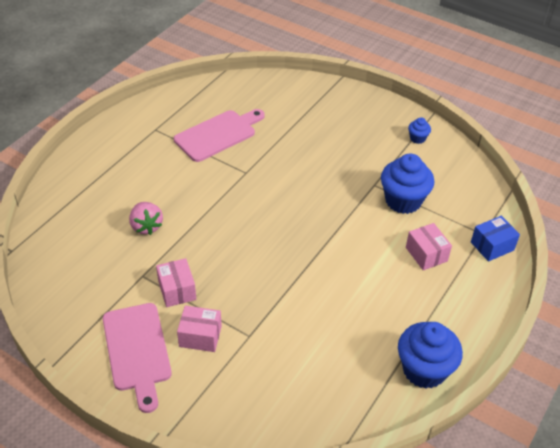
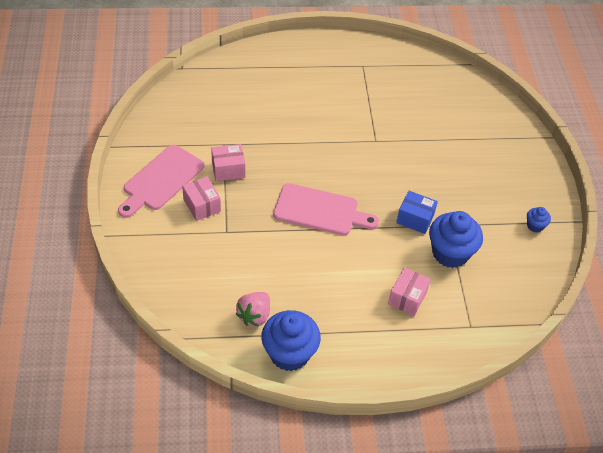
camera: 50 degrees right, 5 degrees up
pink strawberry [129,202,163,235] -> pink strawberry moved to [236,292,270,327]
pink box [156,258,196,307] -> pink box turned 45 degrees clockwise [211,144,245,181]
pink cutting board [174,109,265,162] -> pink cutting board moved to [273,183,379,235]
blue box [471,216,520,262] -> blue box moved to [396,191,438,234]

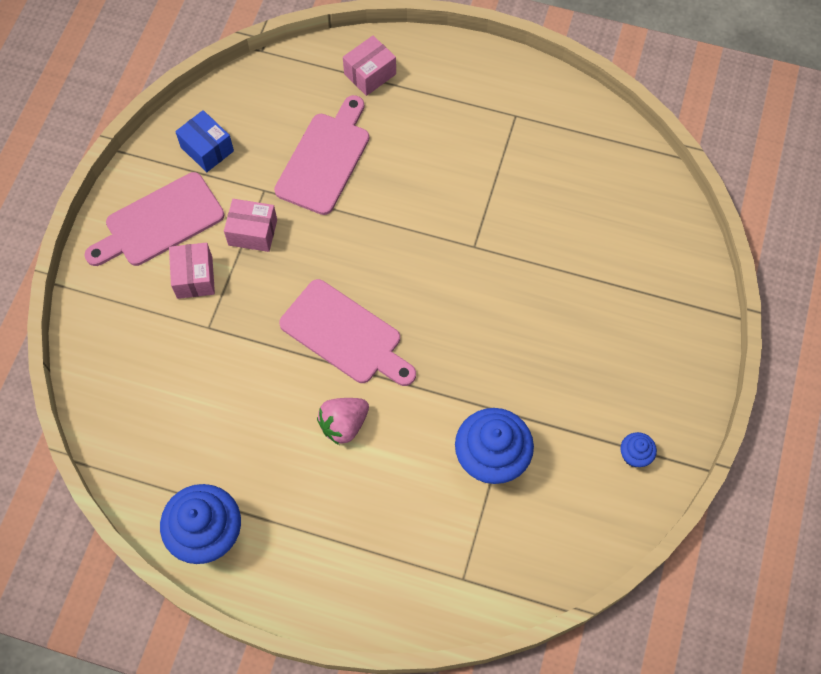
camera: 25 degrees right, 15 degrees up
pink strawberry [236,292,270,327] -> pink strawberry moved to [317,398,369,445]
pink box [388,267,431,316] -> pink box moved to [343,36,396,96]
blue box [396,191,438,234] -> blue box moved to [175,110,234,172]
none -> pink cutting board [274,95,369,215]

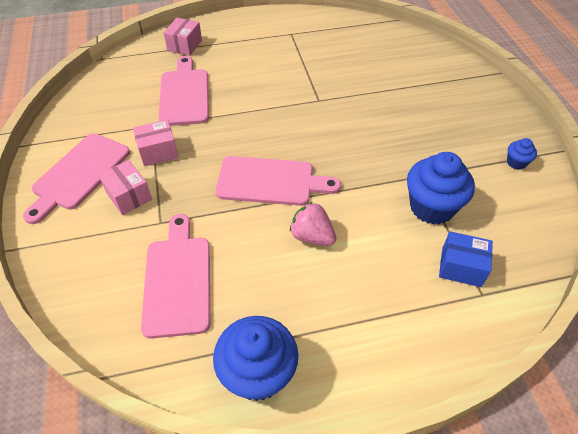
camera: 30 degrees left, 15 degrees down
blue box [175,110,234,172] -> blue box moved to [439,231,493,287]
pink strawberry [317,398,369,445] -> pink strawberry turned 105 degrees clockwise [290,202,336,246]
none -> pink cutting board [141,214,210,339]

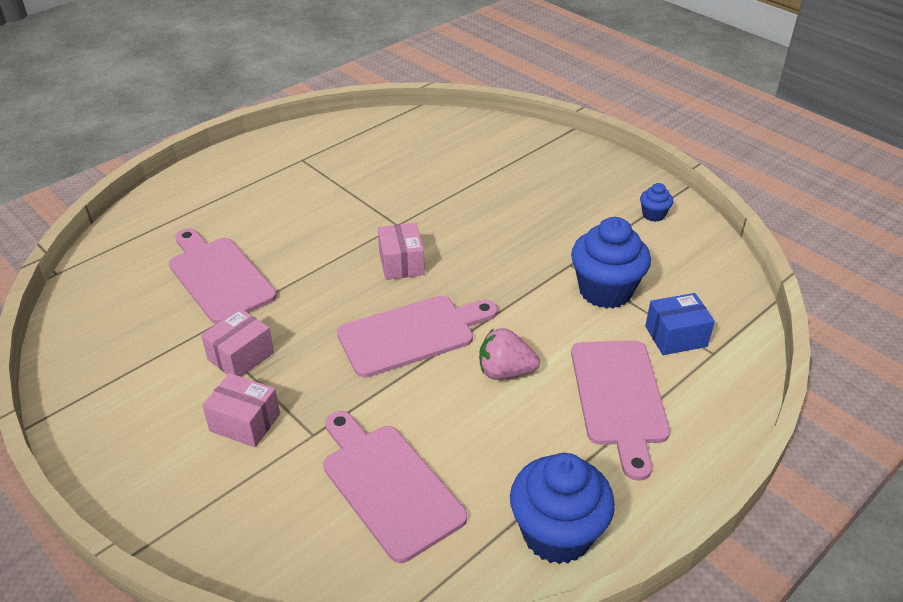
camera: 30 degrees left, 10 degrees down
pink cutting board [23,133,130,224] -> pink cutting board moved to [571,340,670,481]
pink box [164,18,202,56] -> pink box moved to [378,223,425,280]

